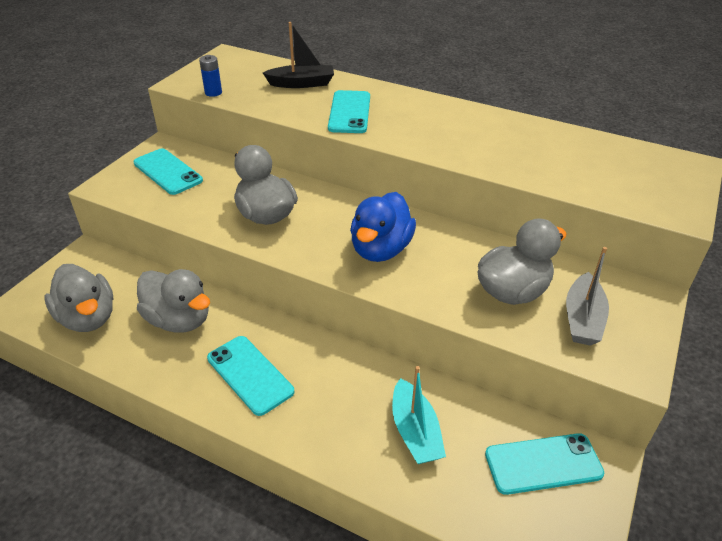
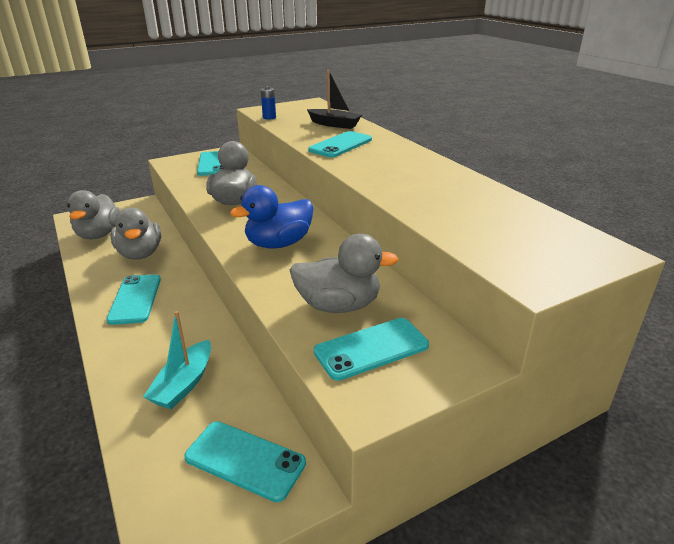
camera: 35 degrees right, 10 degrees down
grey boat [566,247,609,346] -> turquoise phone [314,318,429,381]

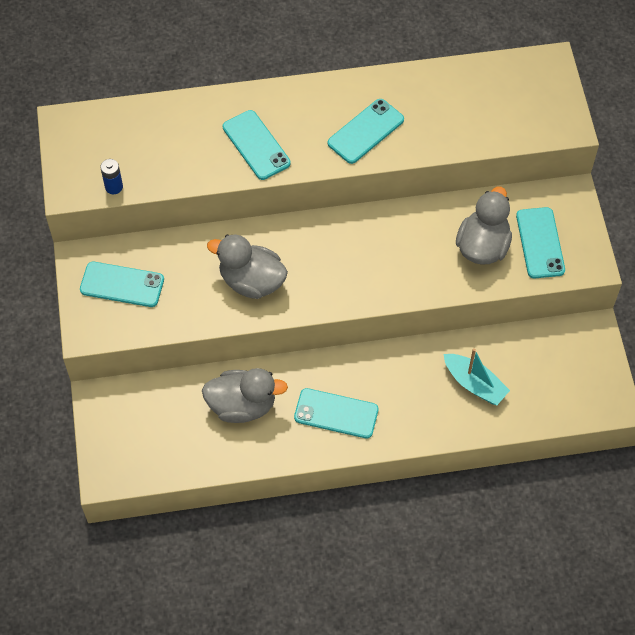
camera: 70 degrees left, 30 degrees up
grey duck [67,190,120,239] -> none
turquoise phone [184,421,306,502] -> turquoise phone moved to [328,99,404,164]
blue duck [230,185,314,249] -> none
black boat [307,70,362,129] -> none

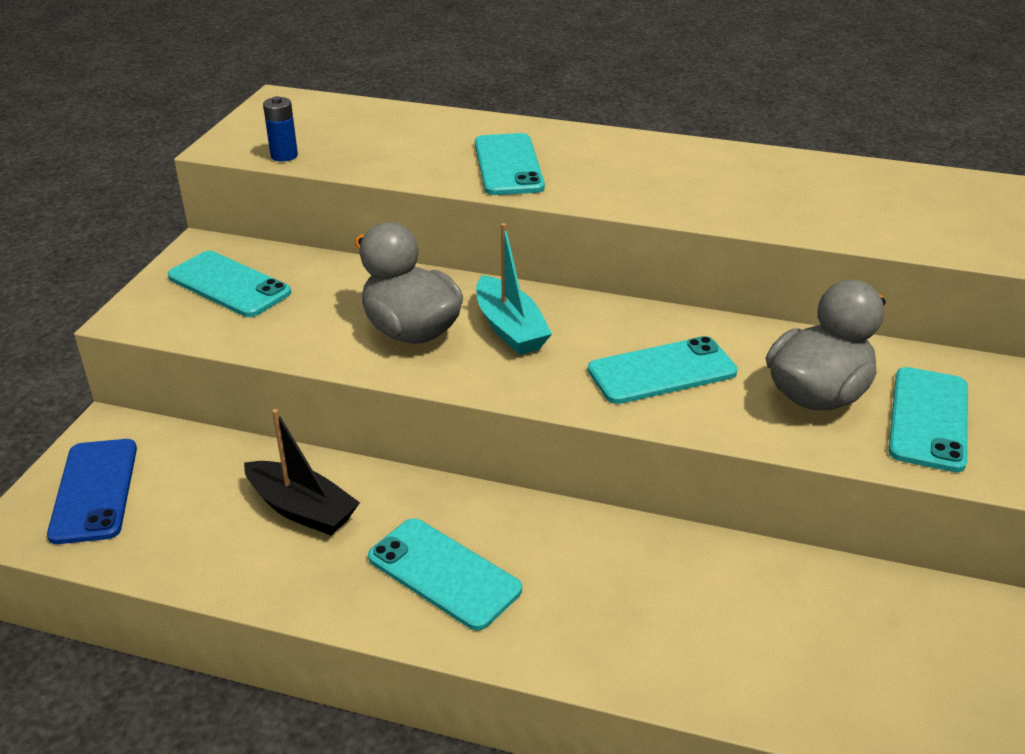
camera: 25 degrees right, 25 degrees down
grey duck [202,368,288,423] -> black boat [244,409,360,535]
turquoise phone [328,99,404,164] -> turquoise phone moved to [588,336,738,404]
turquoise boat [444,348,510,405] -> turquoise boat moved to [476,223,552,355]
none -> blue phone [47,439,137,544]

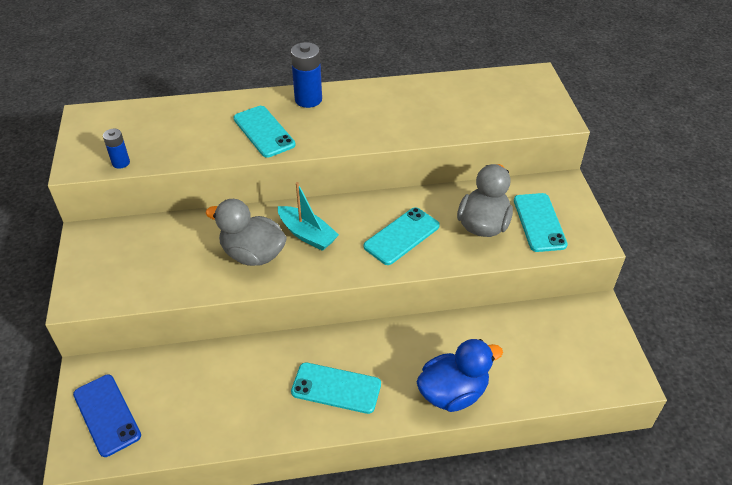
camera: 25 degrees left, 10 degrees up
turquoise phone [168,251,291,317] -> none
black boat [244,409,360,535] -> none
none -> blue battery [291,42,322,108]
none -> blue duck [417,339,503,412]

